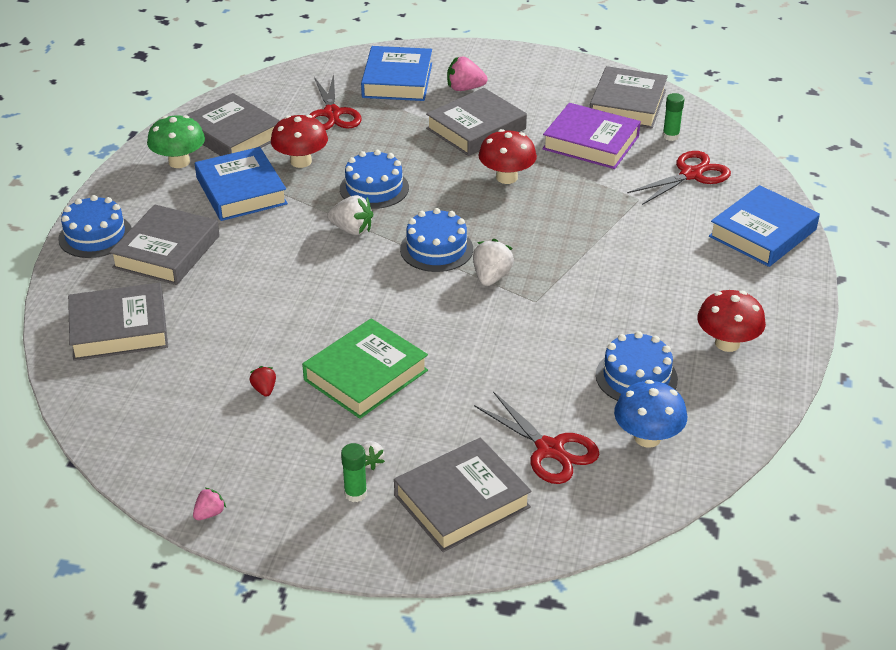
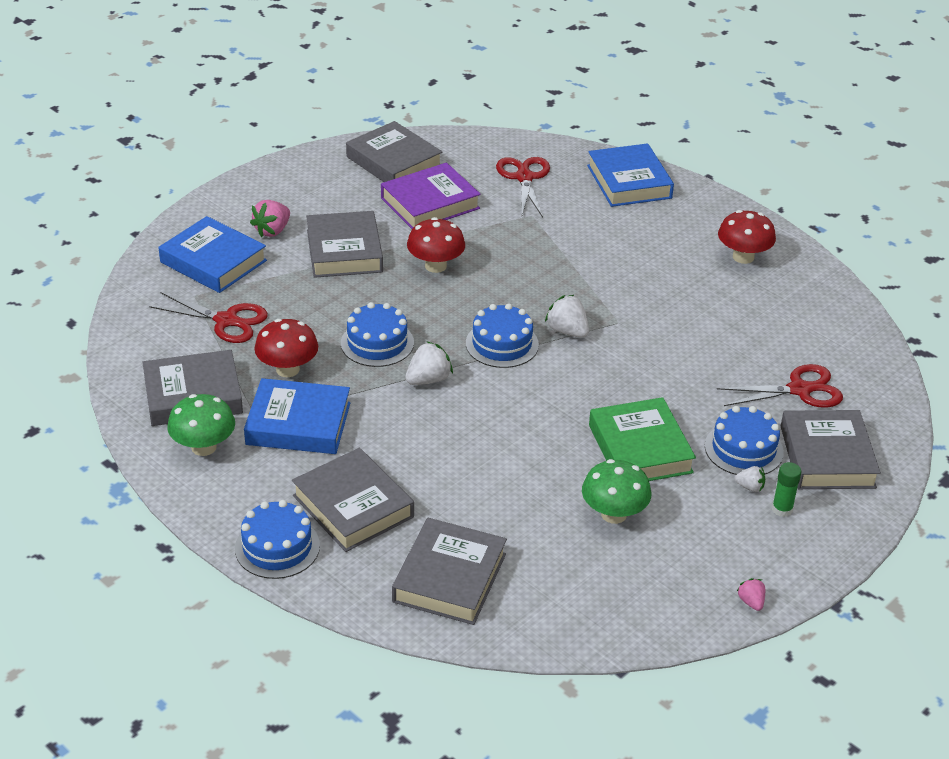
camera: 60 degrees left, 0 degrees up
red strawberry [249,366,276,397] -> green mushroom [582,459,651,524]
blue cake [596,331,678,401] -> blue cake moved to [705,406,784,475]
blue mushroom [614,380,687,448] -> none
green glue stick [663,93,684,141] -> none

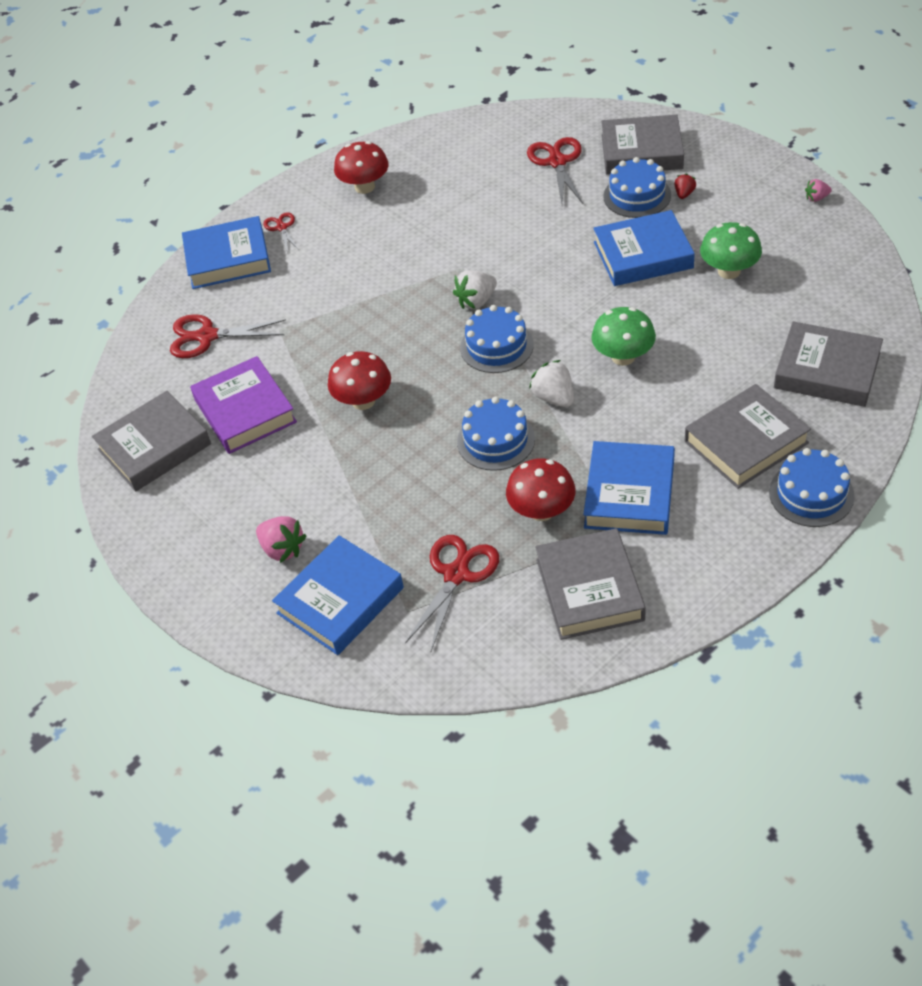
camera: 80 degrees left, 10 degrees up
green mushroom [167,394,235,456] -> green mushroom moved to [592,307,656,366]
grey book [306,211,383,278] -> none
green book [589,397,696,481] -> blue book [593,210,695,286]
white strawberry [735,466,765,492] -> red strawberry [675,173,696,199]
green glue stick [772,462,801,517] -> none
none -> red scissors [263,212,299,251]

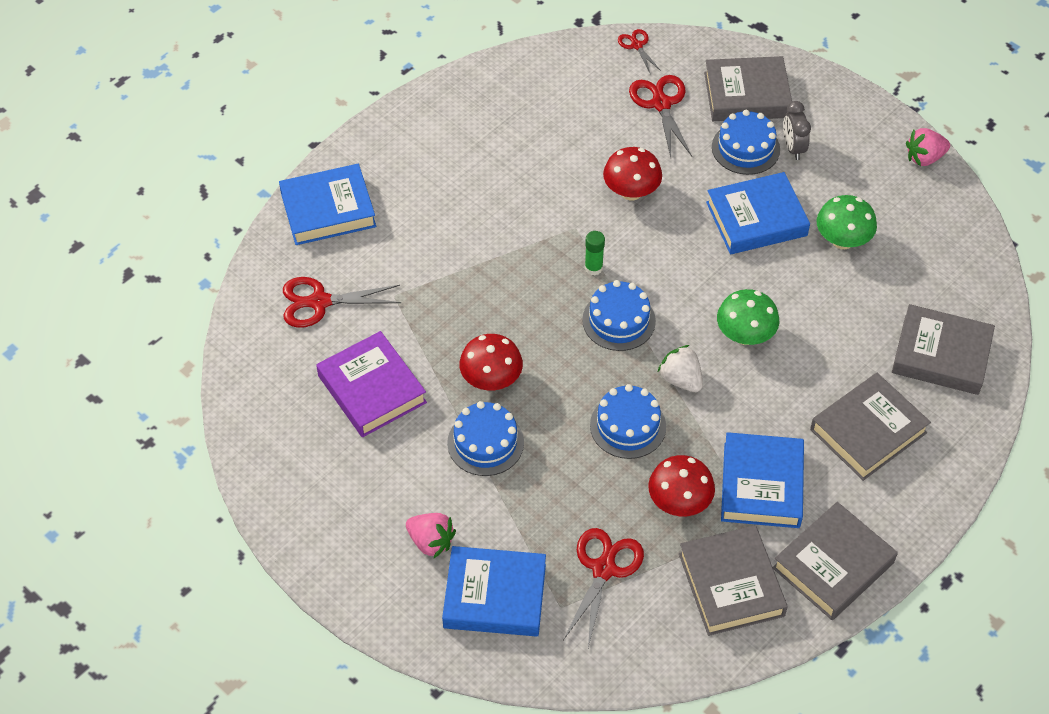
camera: 10 degrees left, 5 degrees up
grey book [92,391,211,491] -> grey book moved to [773,502,898,620]
red scissors [263,212,299,251] -> red scissors moved to [618,29,661,73]
blue book [272,535,404,655] -> blue book turned 60 degrees clockwise [442,546,546,637]
red mushroom [334,141,389,194] -> red mushroom moved to [603,147,662,201]
white strawberry [453,270,497,309] -> green glue stick [585,231,605,275]
red strawberry [675,173,696,199] -> grey clock [783,101,811,160]
blue cake [769,448,855,527] -> blue cake moved to [447,401,524,476]
pink strawberry [805,179,832,202] -> pink strawberry [906,128,950,167], size x1.71

